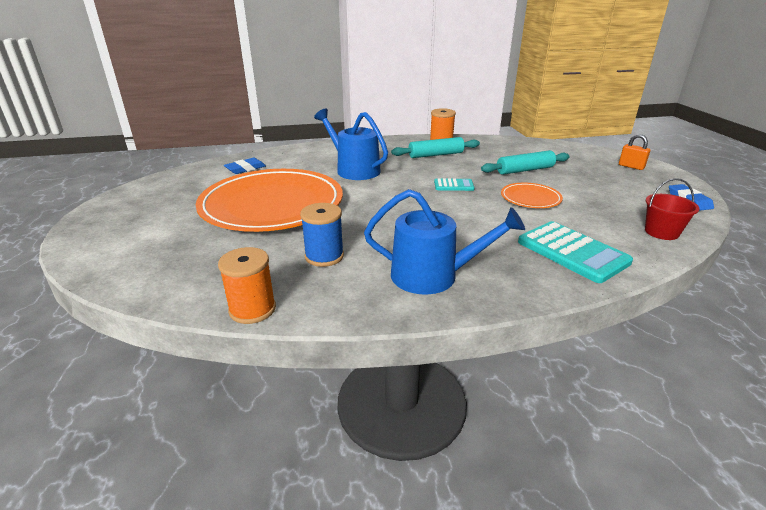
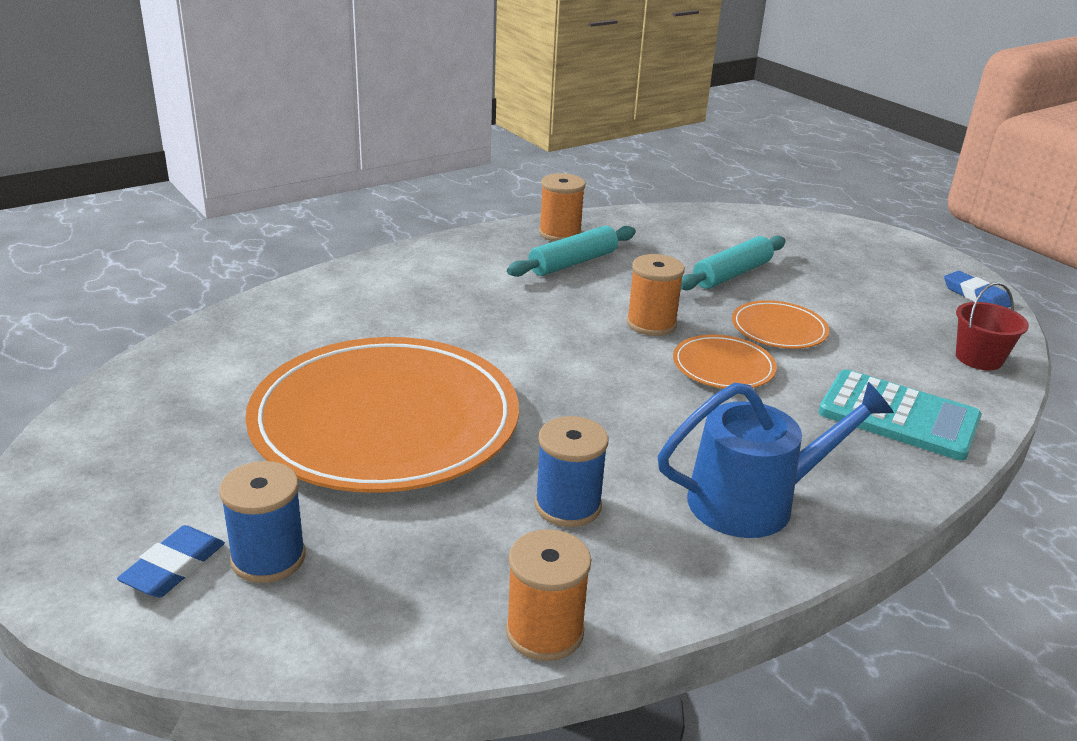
camera: 25 degrees left, 0 degrees up
blue eraser [224,158,266,174] -> blue eraser moved to [117,525,225,597]
blue watering can [314,108,388,180] -> none
turquoise calculator [434,178,475,191] -> orange spool [626,254,685,336]
orange padlock [619,134,650,170] -> none
none -> blue spool [219,461,306,583]
none -> orange plate [673,335,777,389]

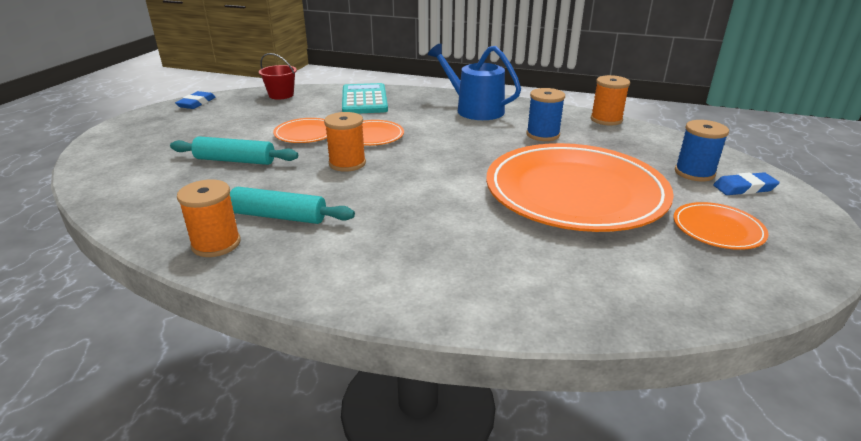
camera: 125 degrees left, 0 degrees up
none -> orange plate [673,202,769,250]

